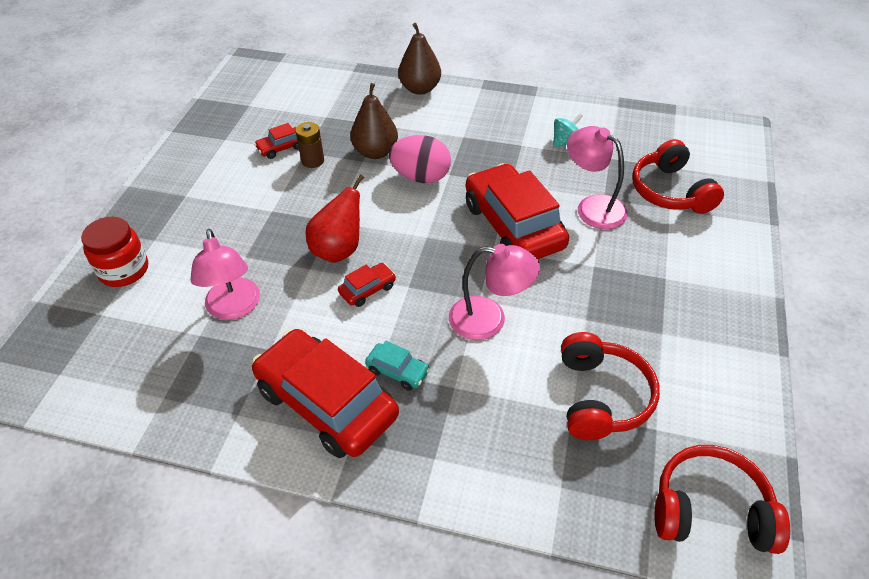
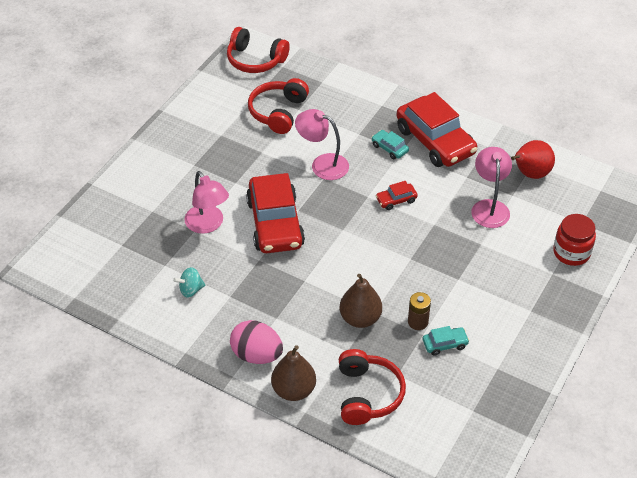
camera: 165 degrees left, 0 degrees up
red car [254,123,299,159] -> turquoise car [423,326,470,356]
red pear [305,175,364,263] -> red pear moved to [511,140,555,179]
pink egg [389,135,451,183] -> pink egg moved to [230,320,283,364]
red headphones [632,139,724,214] -> red headphones moved to [339,349,406,425]

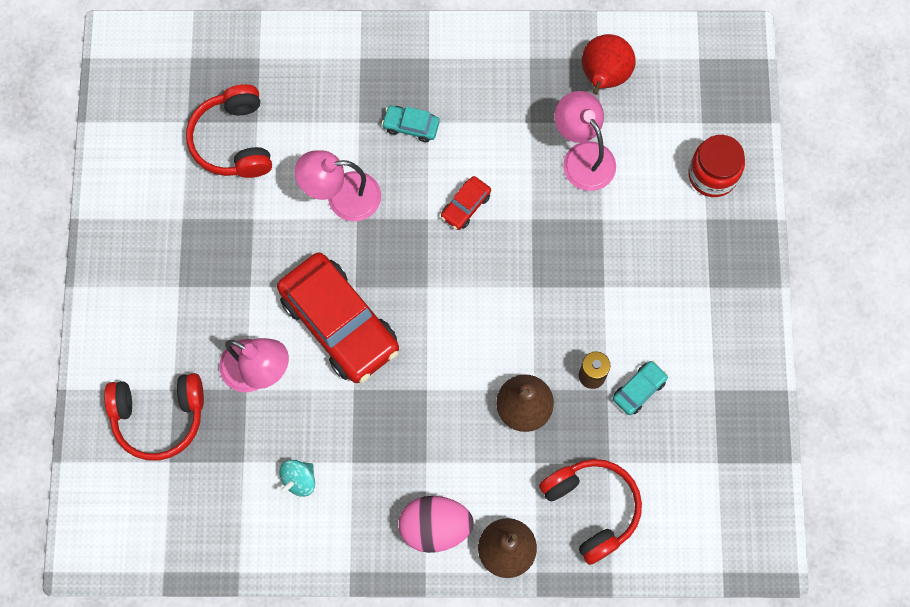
camera: 30 degrees left, 25 degrees up
red headphones [227,27,290,73] -> red headphones moved to [104,373,204,461]
red car [396,92,477,167] -> none

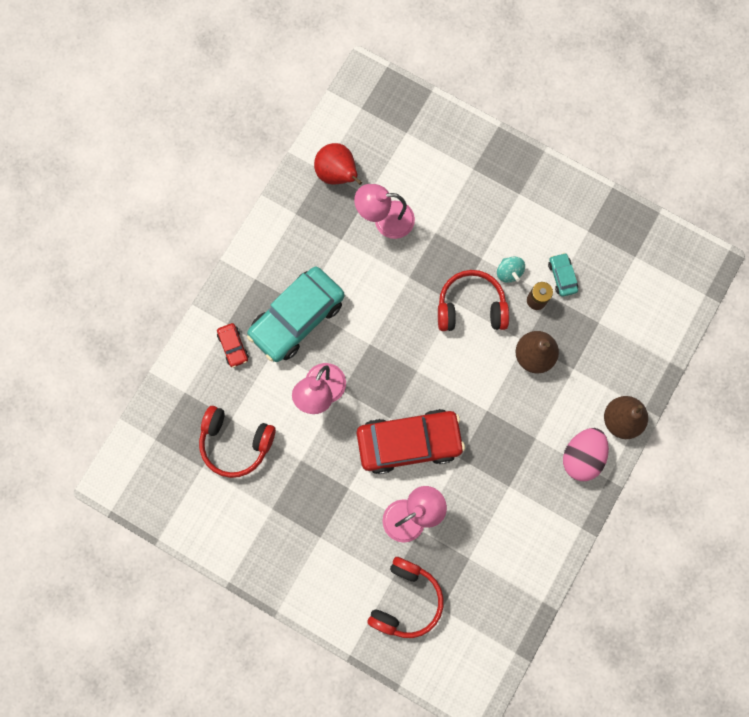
camera: 60 degrees left, 5 degrees up
turquoise spinning top [279,460,315,497] -> turquoise spinning top moved to [497,256,525,283]
turquoise car [382,106,440,142] -> turquoise car [247,266,345,362], size x2.34
red car [441,176,491,230] -> red car moved to [217,323,249,368]
red headphones [539,459,642,565] -> red headphones moved to [438,270,509,331]
red jar [688,135,745,197] -> none

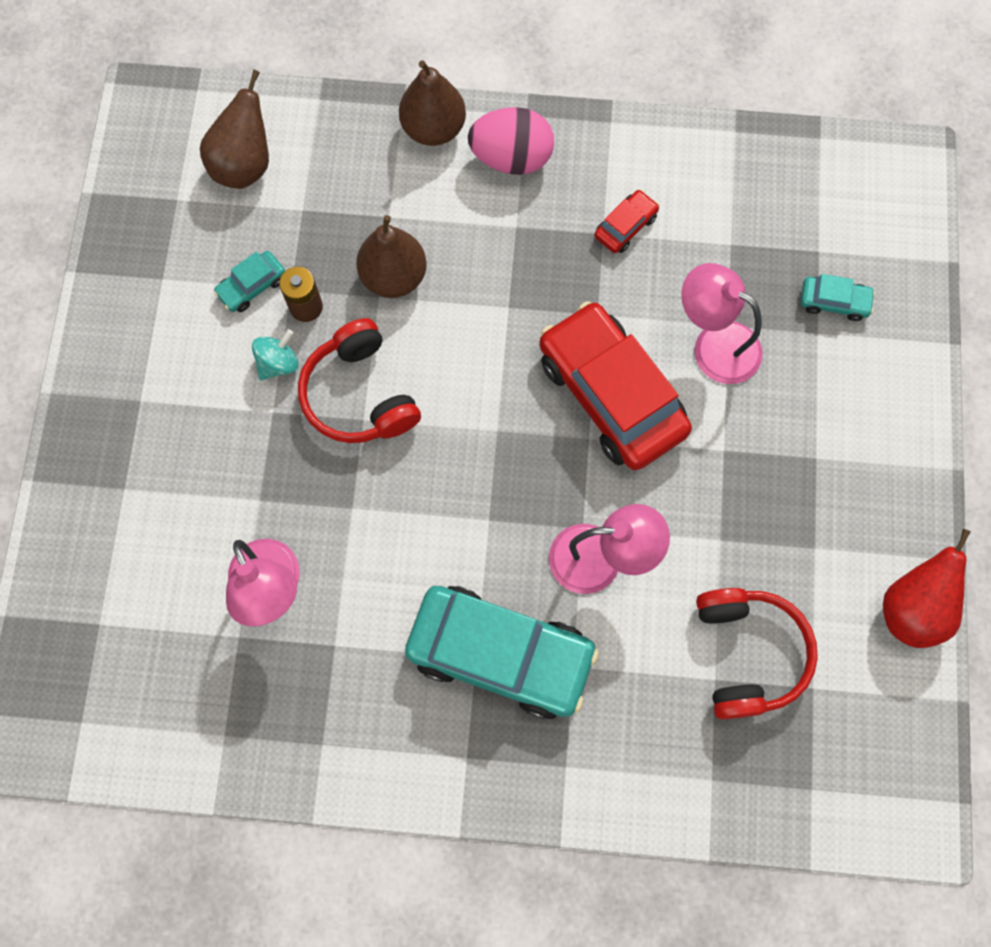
camera: 115 degrees left, 5 degrees down
red car [217,323,249,368] -> red car moved to [594,190,659,253]
red pear [314,143,362,185] -> red pear moved to [883,529,971,648]
red headphones [368,557,444,638] -> turquoise car [801,274,875,321]
none -> brown pear [200,70,269,189]

